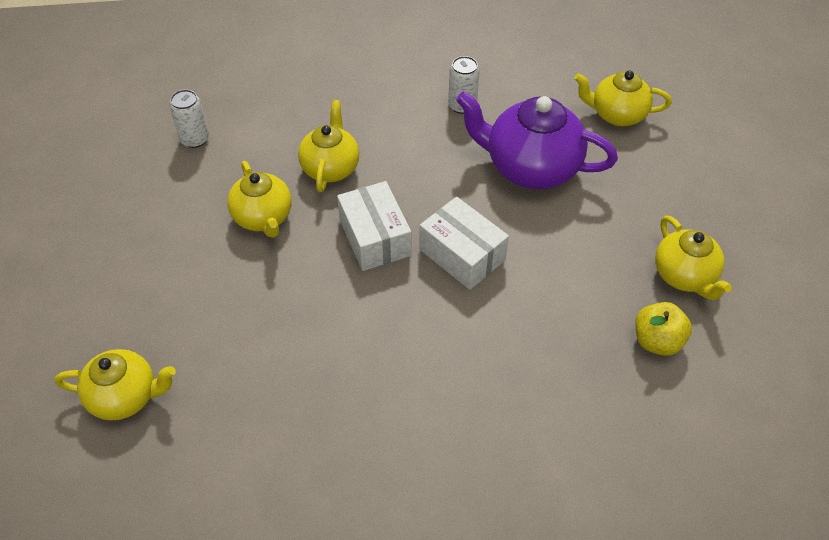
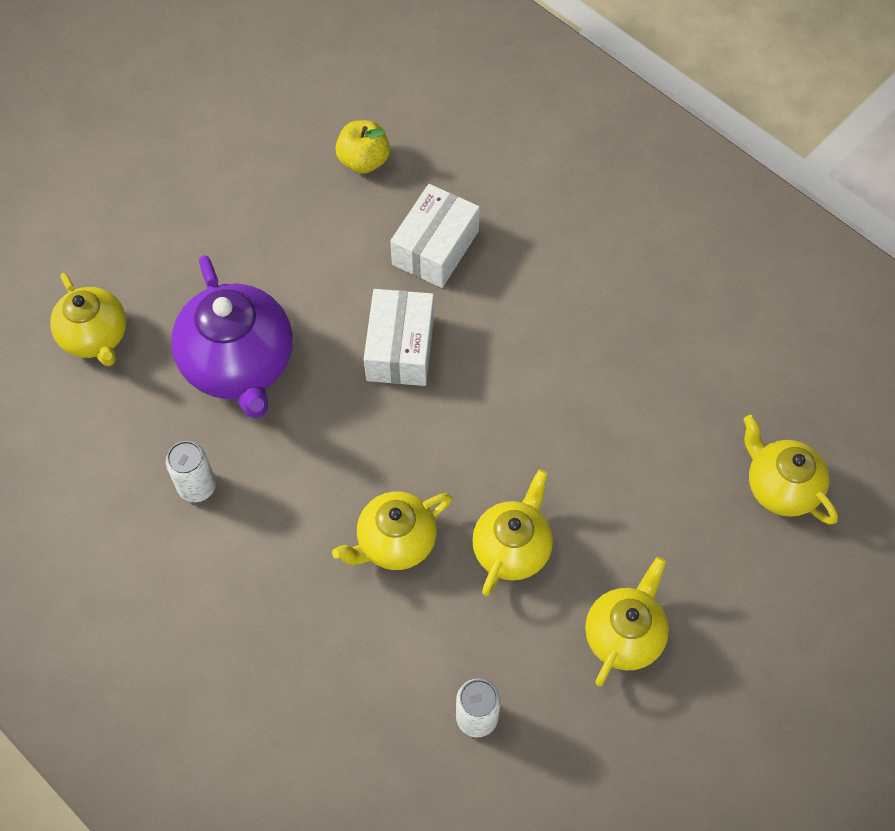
camera: 130 degrees left, 10 degrees up
white box [337,181,412,271] -> white box moved to [390,184,480,288]
yellow teapot [655,215,732,300] -> yellow teapot moved to [585,557,669,686]

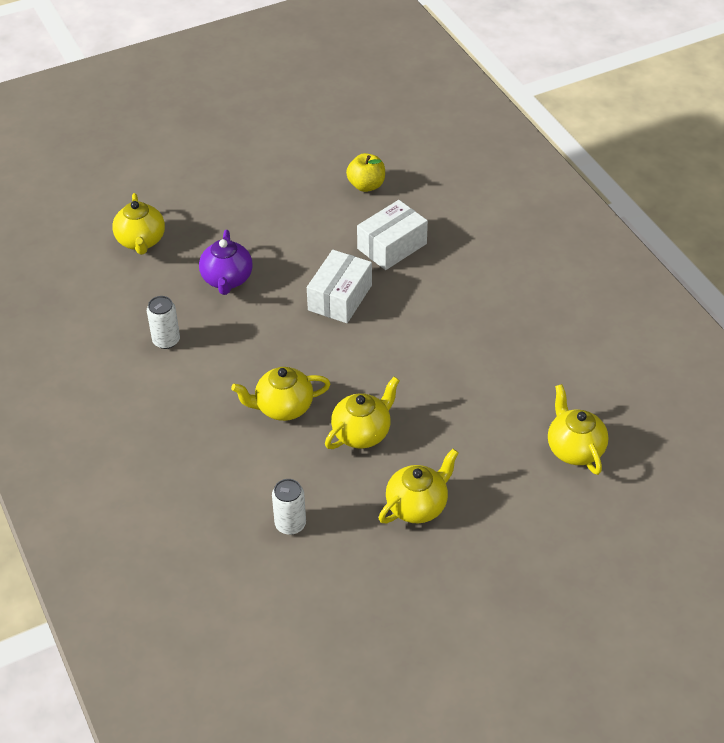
camera: 20 degrees right, 15 degrees down
purple teapot [171,255,293,418] -> purple teapot [199,230,253,295], size x0.63

